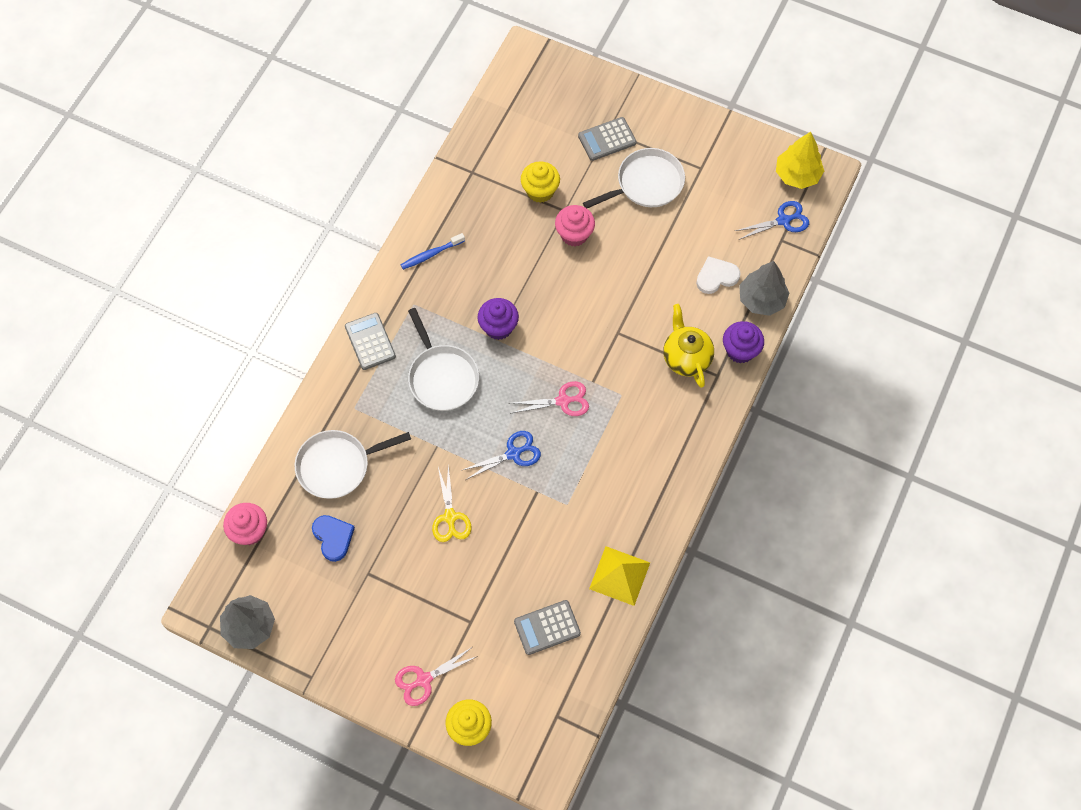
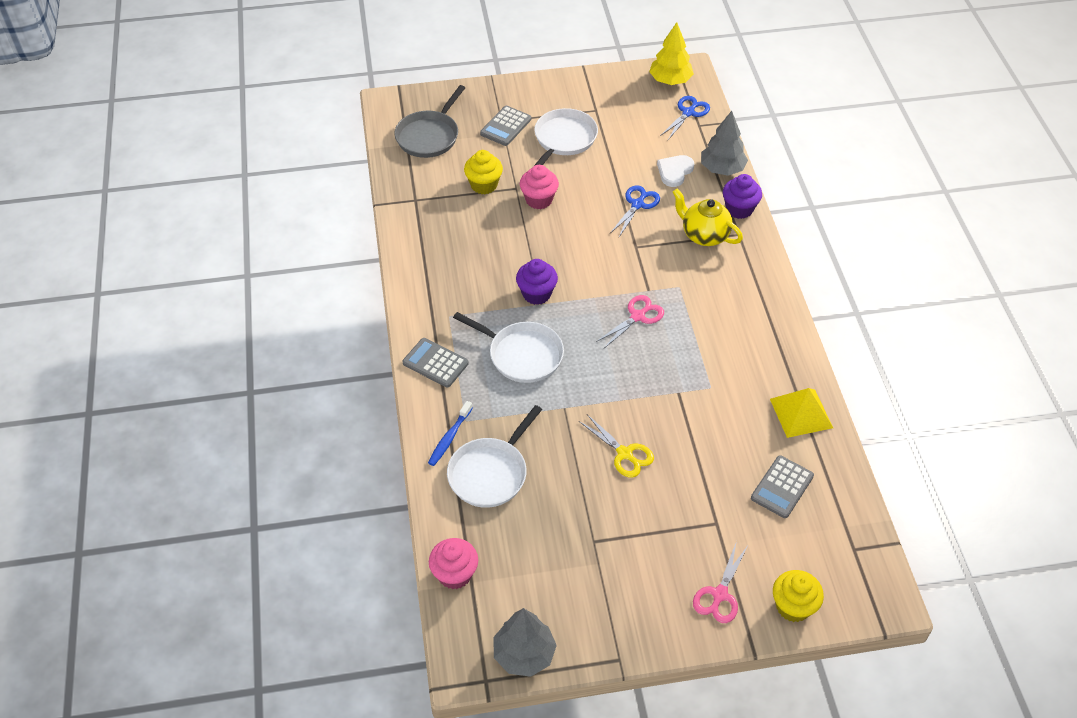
camera: 35 degrees left, 15 degrees down
blue heart [312,515,355,562] -> none
blue toothbrush [401,233,465,270] -> blue toothbrush moved to [428,401,472,466]
blue scissors [461,431,541,480] -> blue scissors moved to [610,185,660,237]
none -> grey pan [394,85,465,158]

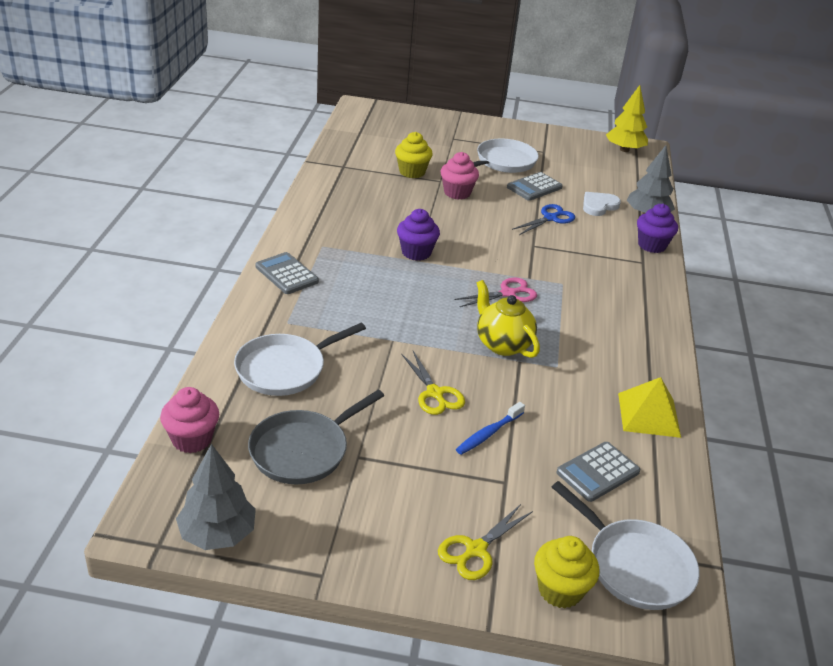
camera: 15 degrees right, 15 degrees down
grey pan [394,85,465,158] -> grey pan moved to [248,390,384,484]
blue toothbrush [428,401,472,466] -> blue toothbrush moved to [456,402,525,455]
white pan [453,312,564,383] -> white pan moved to [552,481,699,610]
grey calculator [480,106,531,146] -> grey calculator moved to [507,172,563,201]
blue scissors [660,96,710,140] -> none
yellow teapot [673,189,743,246] -> yellow teapot moved to [477,280,540,358]
pink scissors [693,541,748,623] -> yellow scissors [438,504,533,580]

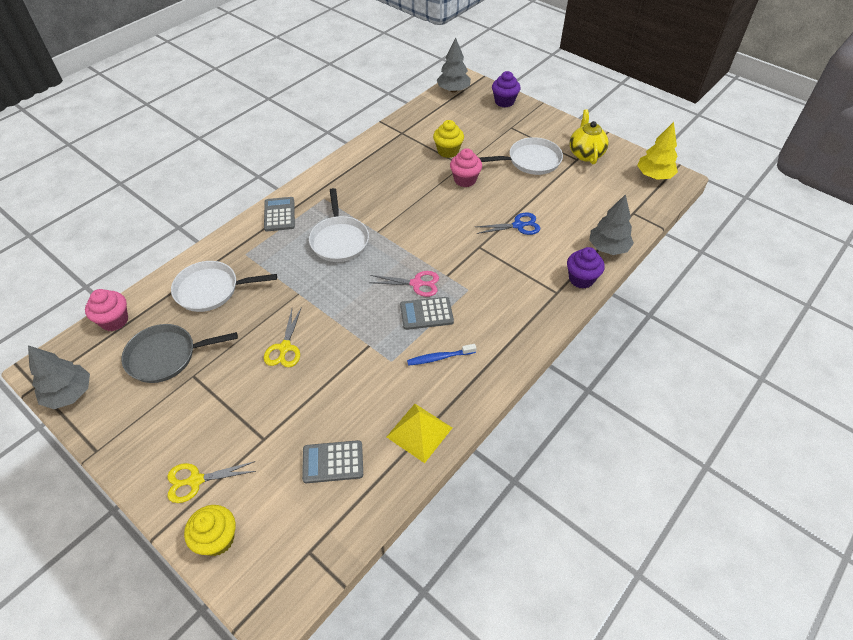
camera: 35 degrees right, 15 degrees up
purple cupcake [397,209,440,261] -> purple cupcake moved to [492,71,520,107]
blue toothbrush [456,402,525,455] -> blue toothbrush moved to [407,344,477,366]
yellow teapot [477,280,540,358] -> yellow teapot moved to [569,109,609,164]
grey calculator [507,172,563,201] -> grey calculator moved to [400,297,454,330]
white pan [552,481,699,610] -> white pan moved to [309,188,369,262]
white heart [583,192,621,216] -> none
none -> grey tree [437,37,471,93]

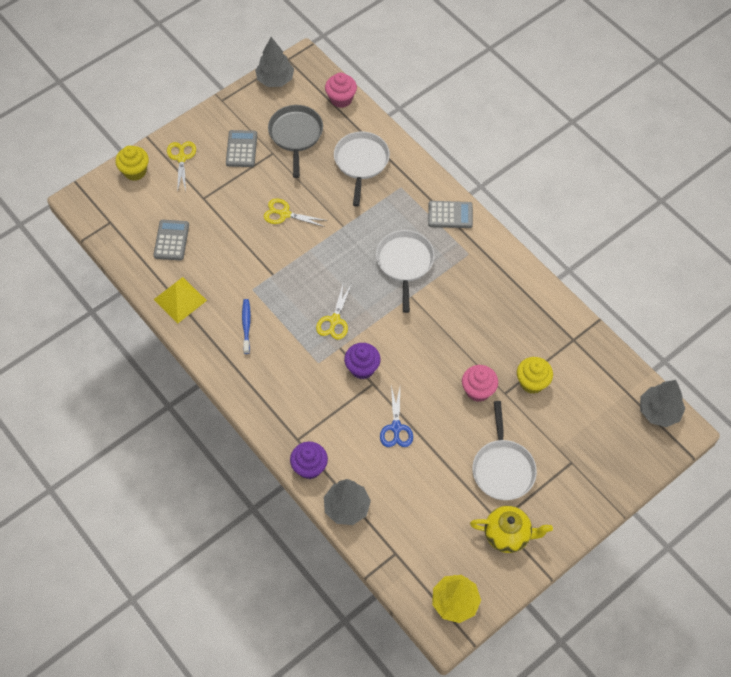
camera: 100 degrees right, 10 degrees up
white pan [309,188,369,262] -> white pan turned 90 degrees clockwise [376,230,434,313]
pink scissors [369,271,439,297] -> yellow scissors [316,282,352,340]
grey calculator [400,297,454,330] -> grey calculator moved to [226,130,257,167]
purple cupcake [492,71,520,107] -> purple cupcake moved to [344,343,381,379]

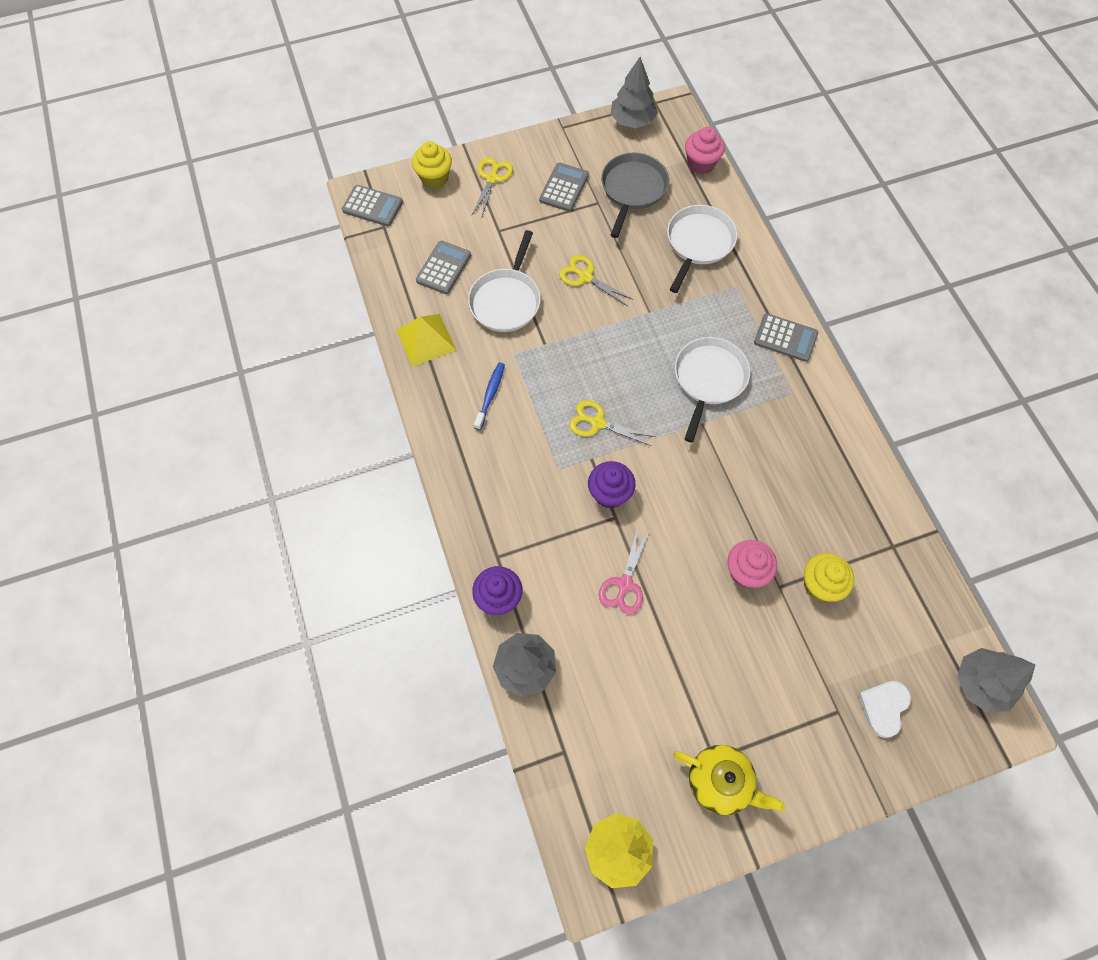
camera: 20 degrees right, 5 degrees up
yellow scissors [316,282,352,340] -> yellow scissors turned 75 degrees clockwise [569,400,655,446]
blue scissors [380,385,413,447] -> pink scissors [599,528,649,614]
white pan [472,401,537,500] -> white pan moved to [468,230,541,332]
none -> grey calculator [342,185,403,226]
none -> white heart [858,681,911,738]

